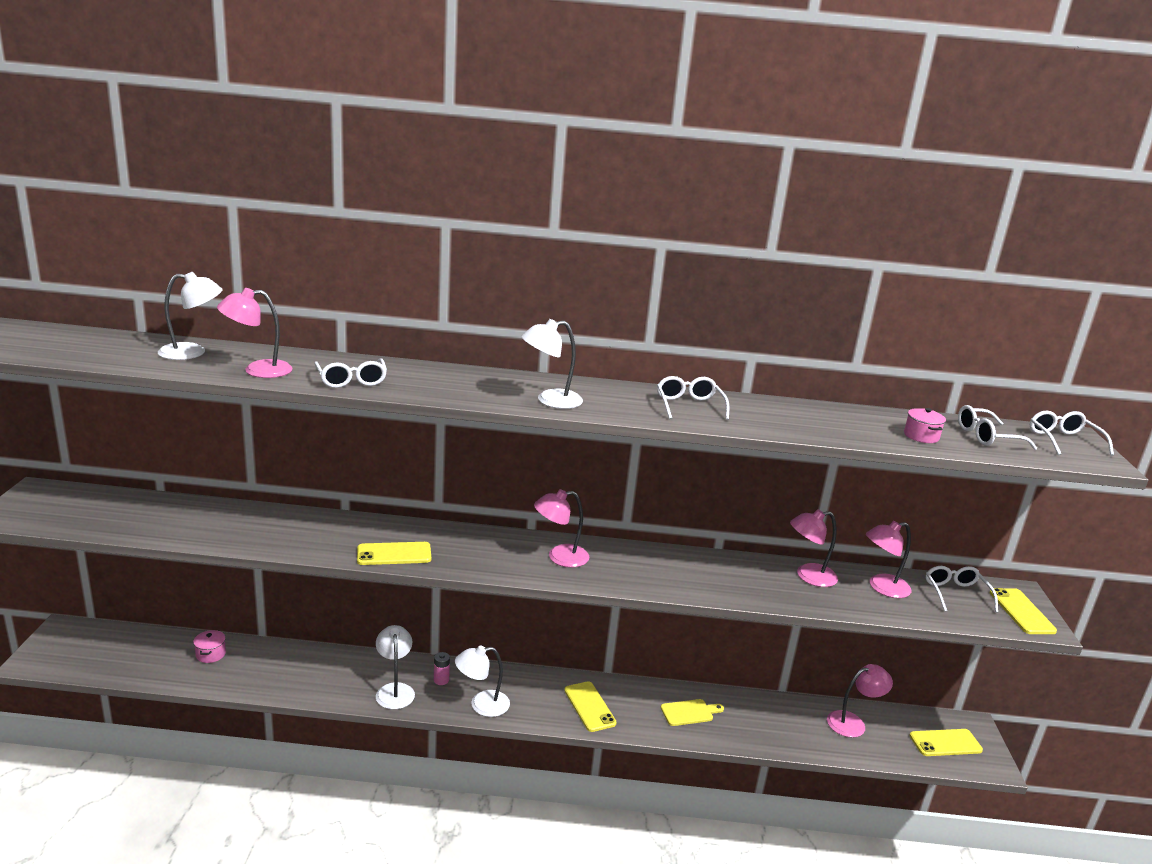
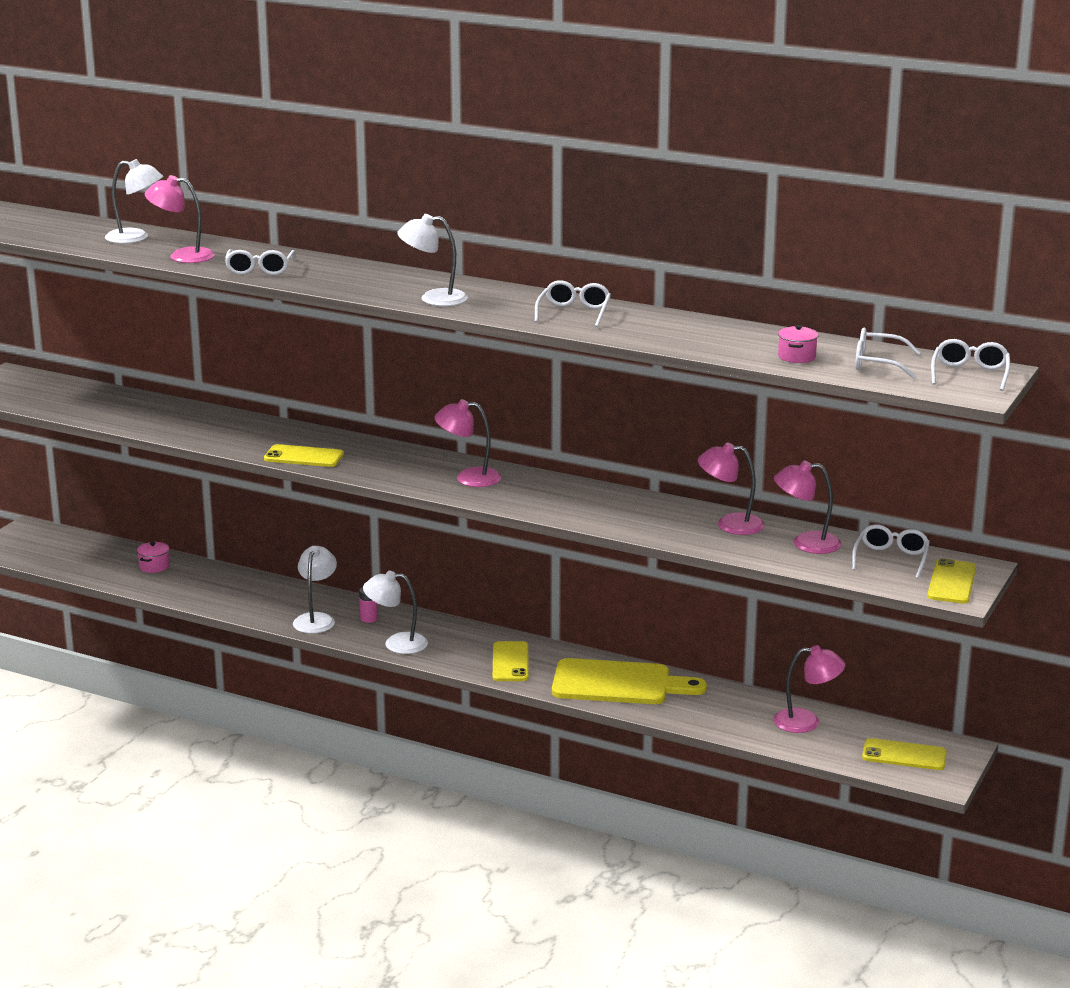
camera: 25 degrees right, 0 degrees up
yellow cutting board [661,699,724,726] -> yellow cutting board [552,658,707,704], size x2.05

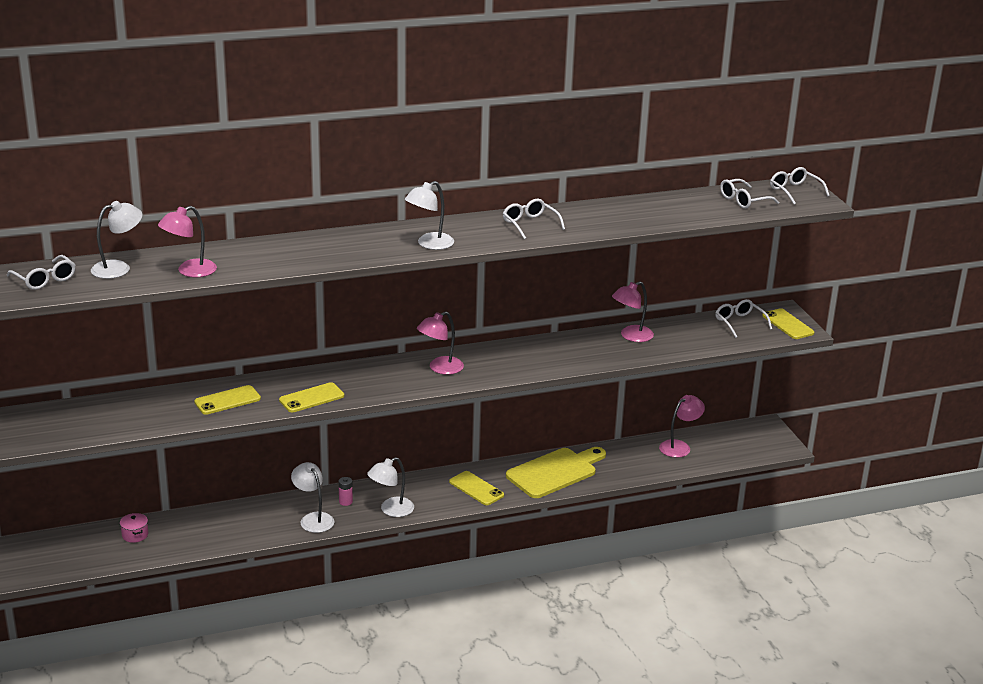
camera: 45 degrees left, 5 degrees up
white glasses [225,249,295,275] -> white glasses moved to [7,255,75,290]
pink lamp [774,460,841,554] -> none
pink pot [778,325,818,363] -> none
yellow phone [862,738,947,770] -> yellow phone moved to [194,385,261,415]

